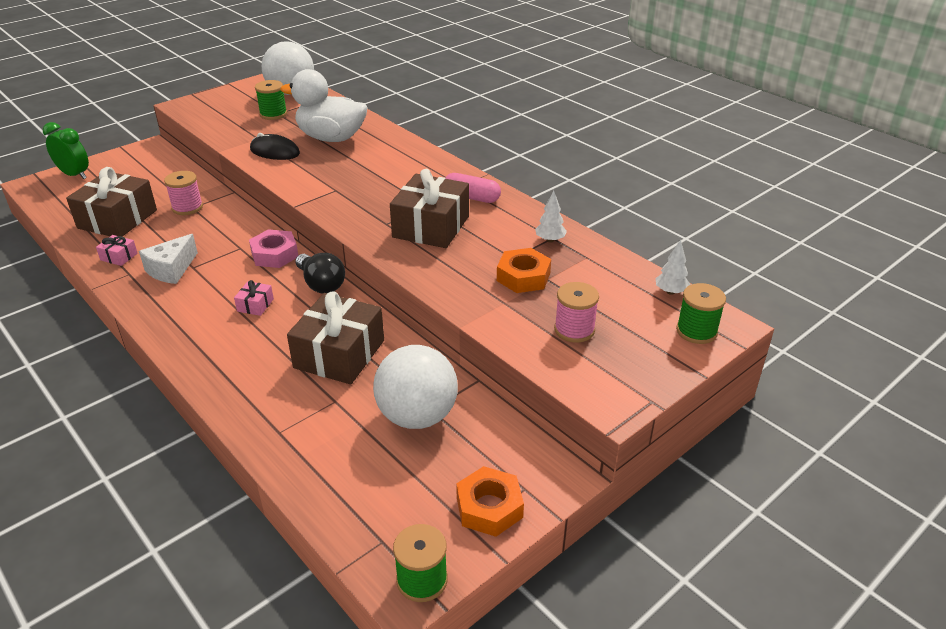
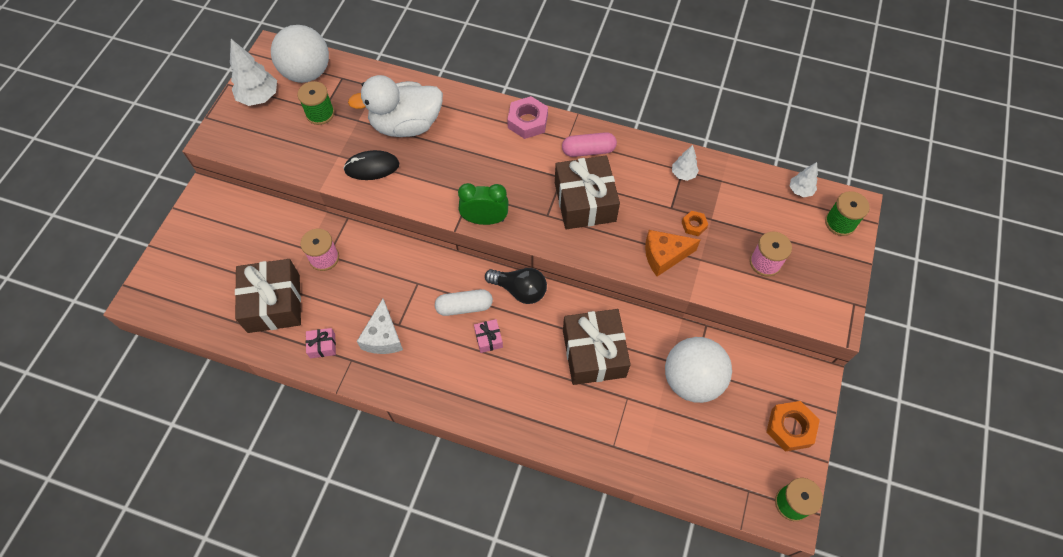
camera: 30 degrees left, 25 degrees up
green clock [43,122,89,179] -> green clock moved to [458,183,509,225]
pink nut [249,229,298,268] -> pink nut moved to [507,96,548,139]
orange nut [497,248,551,293] -> orange nut [682,211,708,236], size x0.55
none -> white tree [230,39,277,106]
none -> white capsule [435,289,493,316]
none -> orange cheese [645,230,700,276]

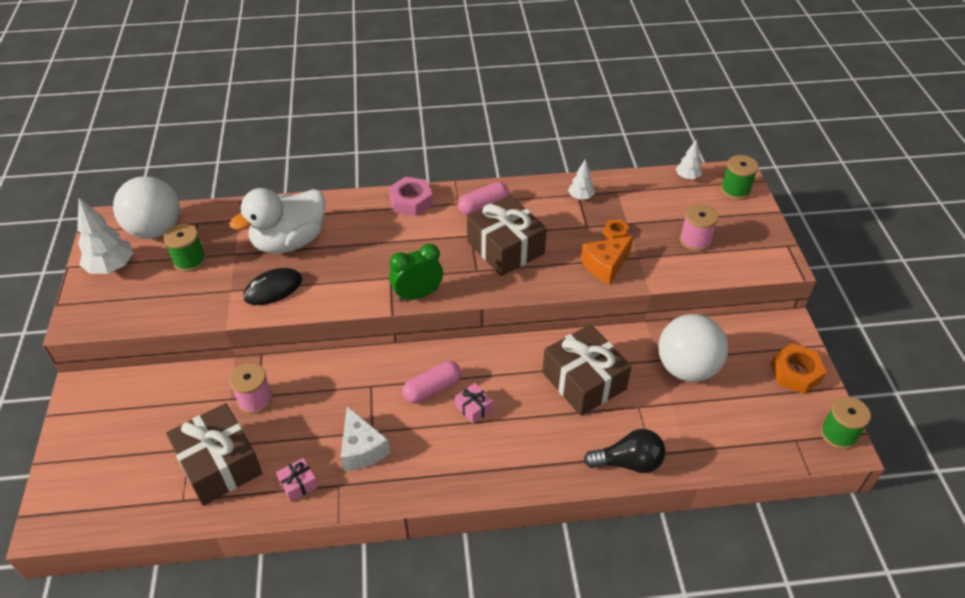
camera: 25 degrees left, 15 degrees down
white capsule [435,289,493,316] -> pink capsule [402,361,461,403]
black light bulb [485,268,547,304] -> black light bulb moved to [584,429,665,473]

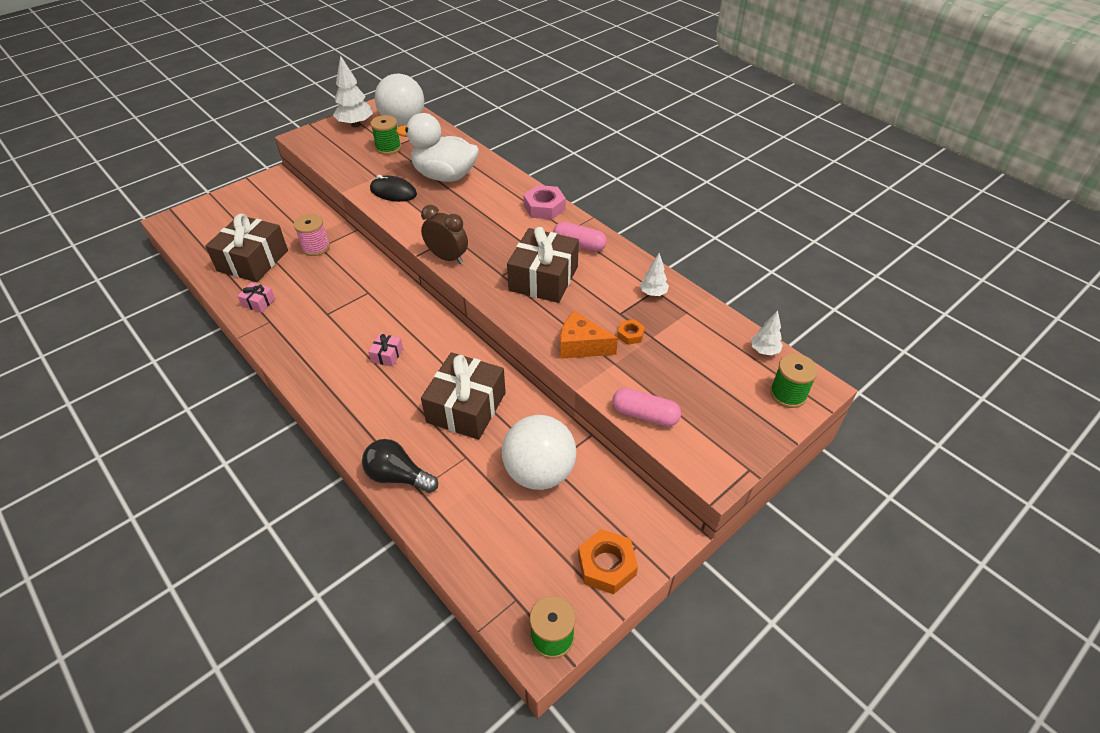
camera: 55 degrees right, 0 degrees up
white cheese [341,406,390,471] -> none
green clock [389,244,443,302] -> brown clock [421,205,468,264]
pink capsule [402,361,461,403] -> pink capsule moved to [612,388,681,427]
black light bulb [584,429,665,473] -> black light bulb turned 150 degrees clockwise [362,439,438,493]
pink spool [680,204,718,251] -> none

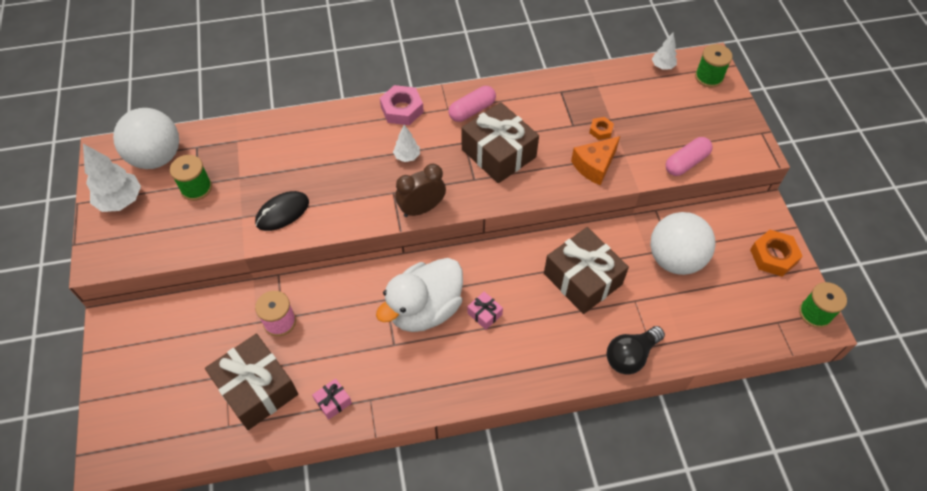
camera: 60 degrees left, 10 degrees up
white duck [396,113,479,182] -> white duck moved to [376,258,463,332]
white tree [640,253,669,296] -> white tree moved to [393,125,420,162]

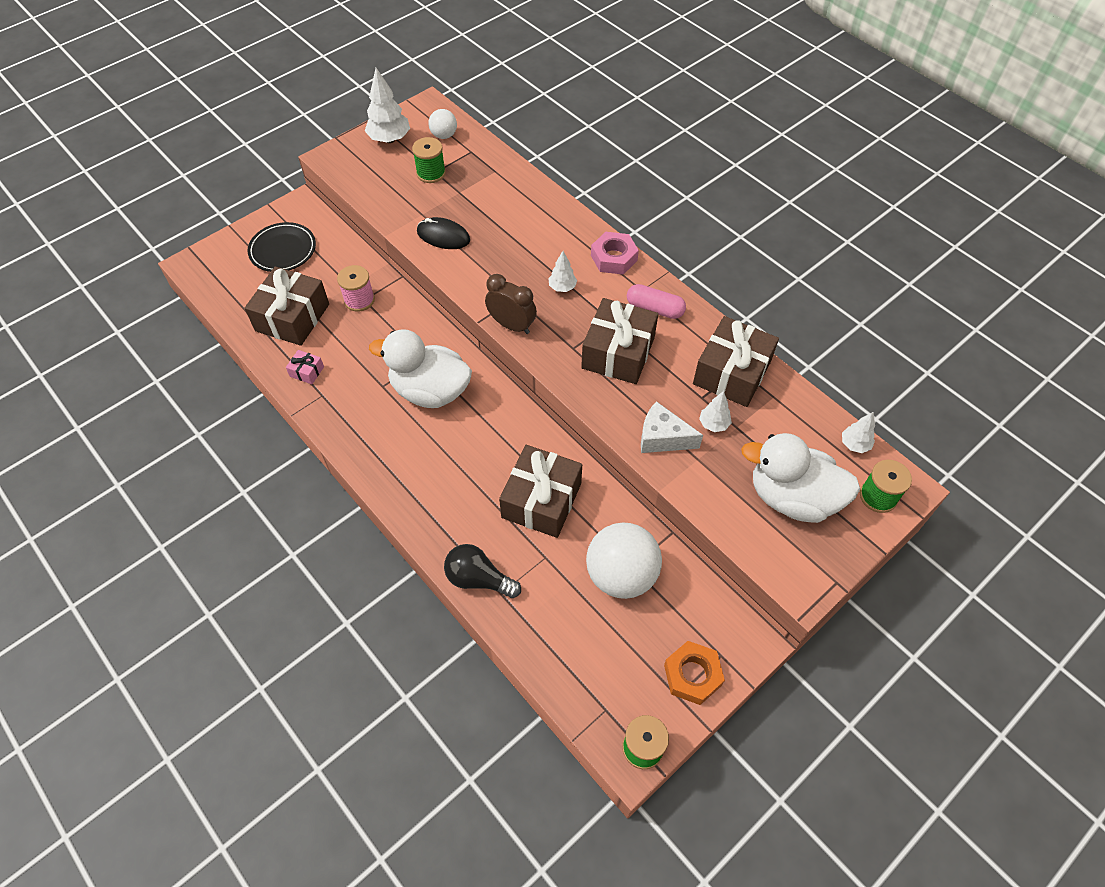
camera: 60 degrees right, 0 degrees up
white ball [113,108,179,169] -> white ball [428,109,457,139], size x0.51
pink gift [467,291,503,330] -> none
orange cheese [571,136,620,185] -> white cheese [641,401,703,453]
orange nut [589,117,614,140] -> white tree [699,391,732,432]
pink capsule [666,137,713,176] -> none
none -> black plate [247,222,316,272]
none -> brown gift [693,316,779,407]
none -> white duck [741,433,860,523]

